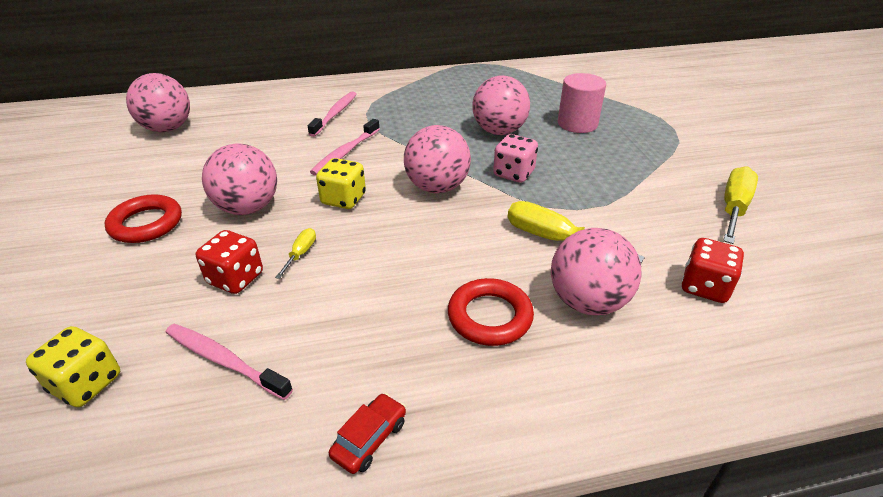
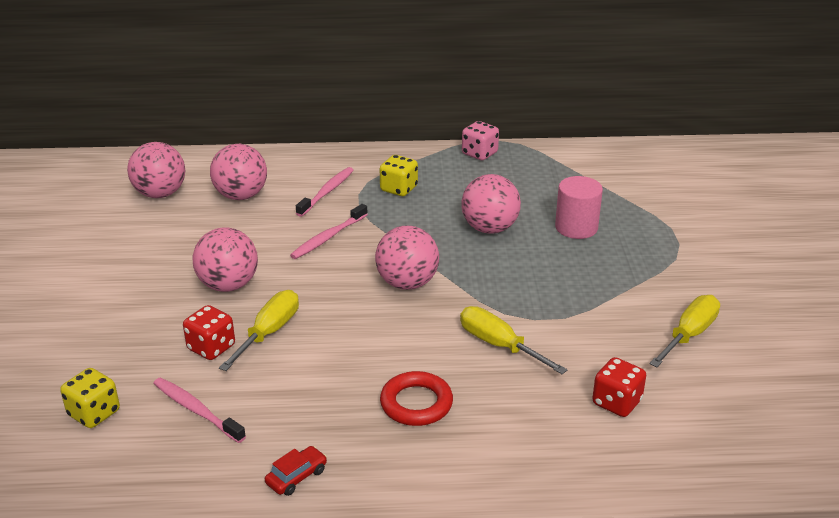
camera: 10 degrees right, 5 degrees down
red ring [105,194,182,243] -> none
yellow screwdriver [275,228,316,279] -> yellow screwdriver [219,290,299,371], size x1.95
yellow dice [316,158,366,209] -> yellow dice moved to [380,155,418,196]
pink dice [493,134,538,183] -> pink dice moved to [462,121,499,160]
pink ball [551,228,642,315] -> pink ball moved to [210,144,267,200]

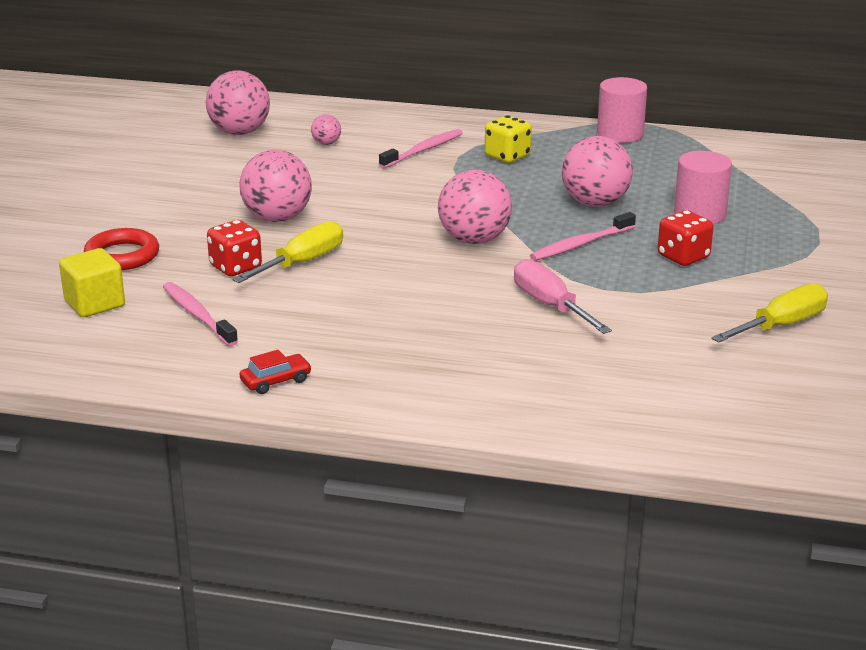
camera: 15 degrees right, 5 degrees down
yellow dice [60,368,120,428] -> yellow cube [59,248,125,317]
pink ball [210,144,267,200] -> pink ball [311,114,341,145], size x0.47
pink toothbrush [290,204,368,259] -> pink toothbrush moved to [530,212,636,261]
red ring [380,371,453,426] -> red ring moved to [84,228,159,270]
yellow screwdriver [460,306,568,374] -> pink screwdriver [514,259,612,334]
pink dice [462,121,499,160] -> pink cylinder [597,77,647,143]
red dice [592,357,646,417] -> red dice moved to [658,210,714,266]

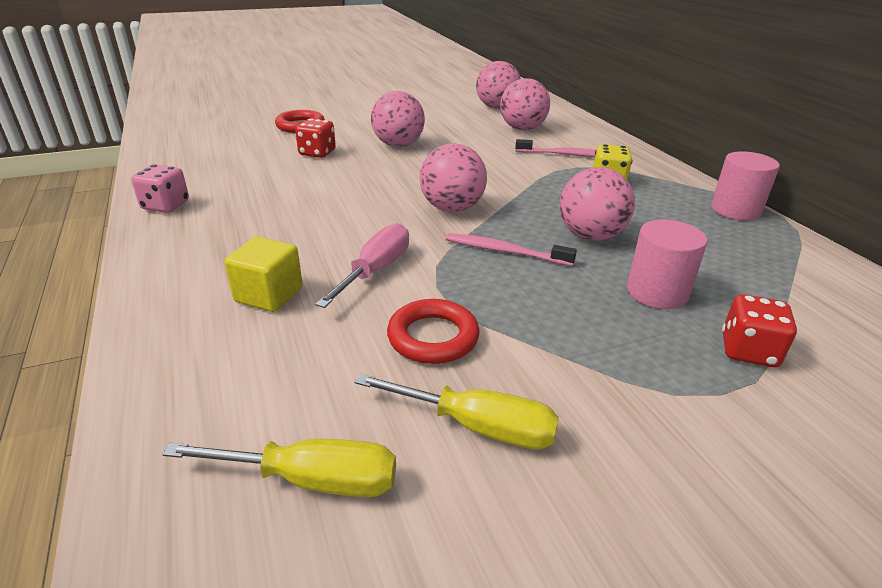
camera: 55 degrees right, 5 degrees up
yellow cube [59,248,125,317] -> yellow cube moved to [225,237,303,312]
pink toothbrush [163,282,238,346] -> none
yellow screwdriver [232,221,343,283] -> yellow screwdriver moved to [162,439,396,497]
red car [240,350,312,394] -> pink dice [131,164,189,213]
pink ball [311,114,341,145] -> pink ball [500,78,550,131], size x2.14
red dice [658,210,714,266] -> red dice moved to [722,294,797,367]
none -> red ring [387,299,480,364]

